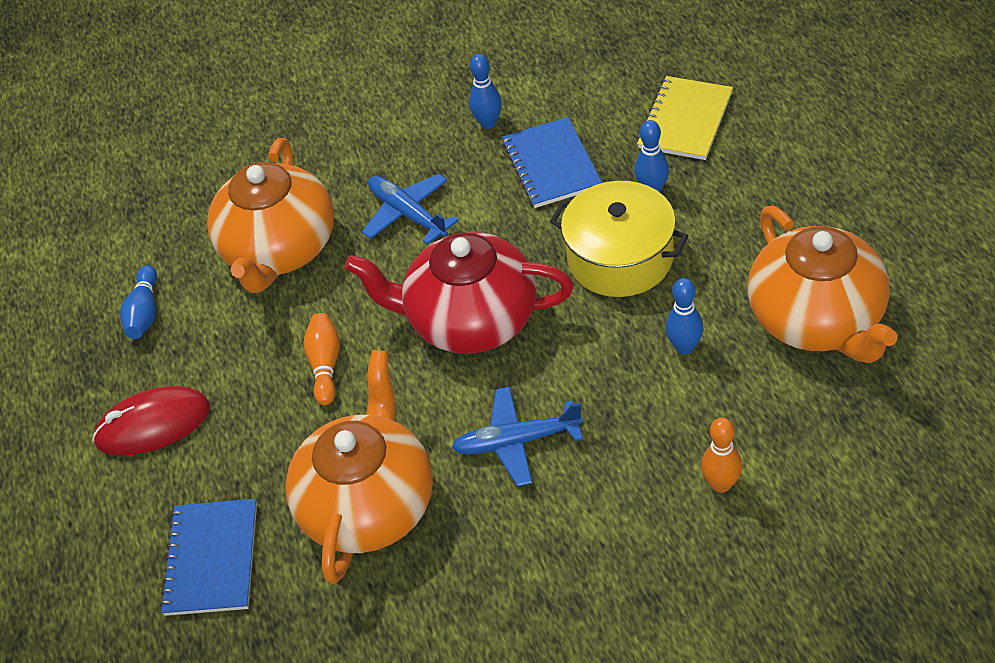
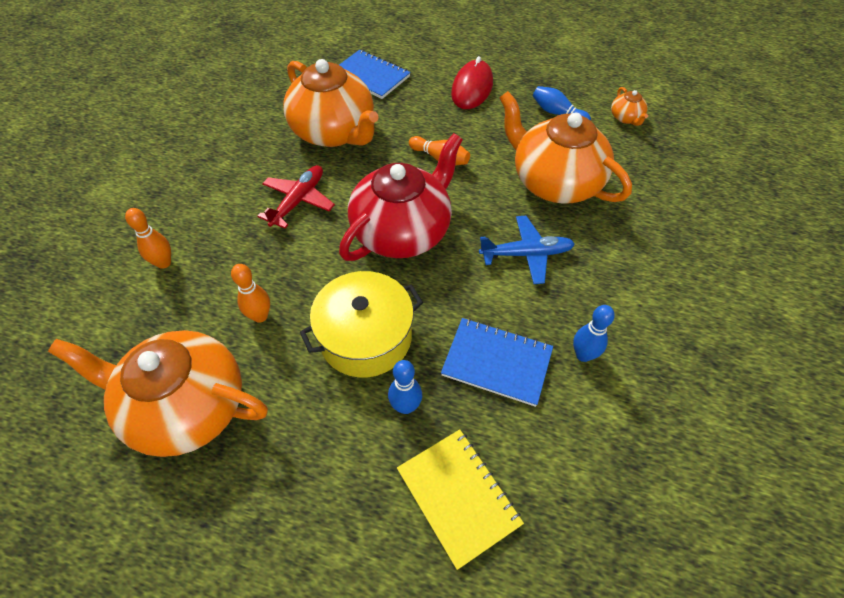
camera: 120 degrees right, 5 degrees up
blue plane [451,387,583,487] -> red plane [257,165,335,229]
blue bowling pin [665,278,703,354] -> orange bowling pin [231,264,270,323]
none -> orange teapot [611,87,648,126]

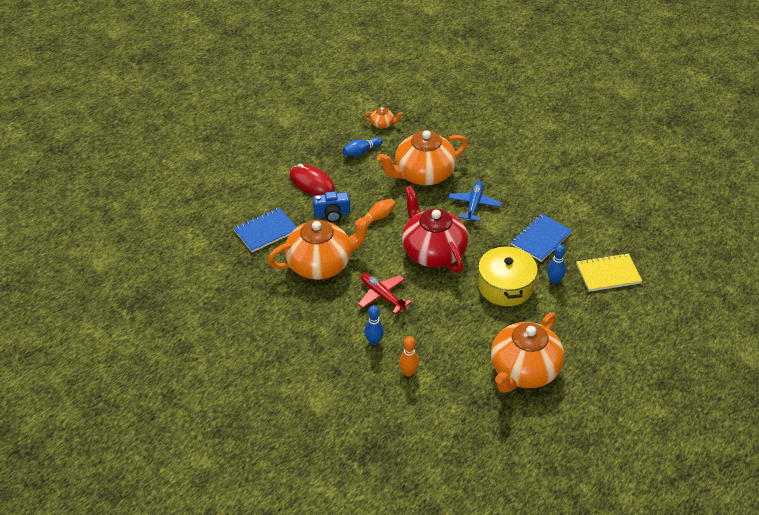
camera: 70 degrees left, 10 degrees down
orange bowling pin [231,264,270,323] -> none
blue bowling pin [573,305,615,362] -> blue bowling pin moved to [364,305,384,345]
none -> blue camera [313,191,350,222]

